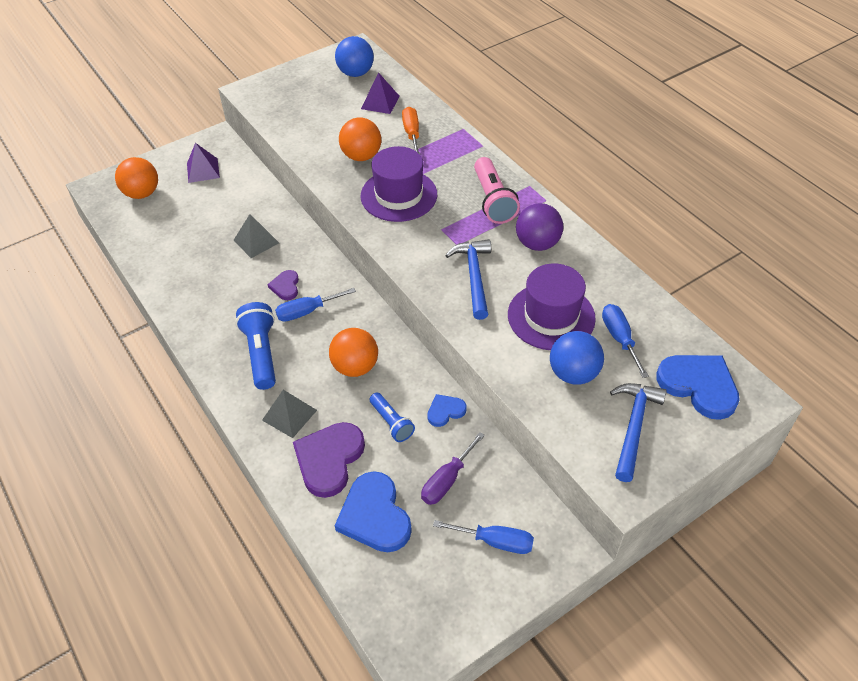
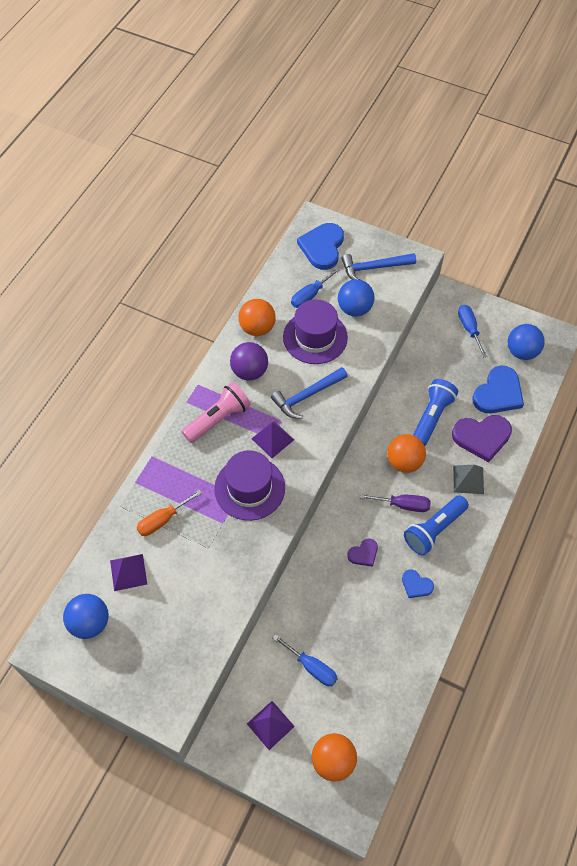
camera: 120 degrees left, 10 degrees up
grey pyramid [234,214,279,258] -> none
blue screwdriver [275,288,356,322] -> blue screwdriver moved to [273,634,338,686]
orange ball [339,118,381,161] -> orange ball moved to [238,299,276,336]
blue flashlight [370,392,415,442] -> blue flashlight [413,379,458,446], size x1.61
purple screwdriver [421,432,485,505] -> purple screwdriver moved to [360,494,431,512]
blue heart [427,394,467,427] -> blue heart moved to [402,569,434,598]
none -> purple pyramid [251,421,294,458]
none -> blue ball [507,324,545,360]

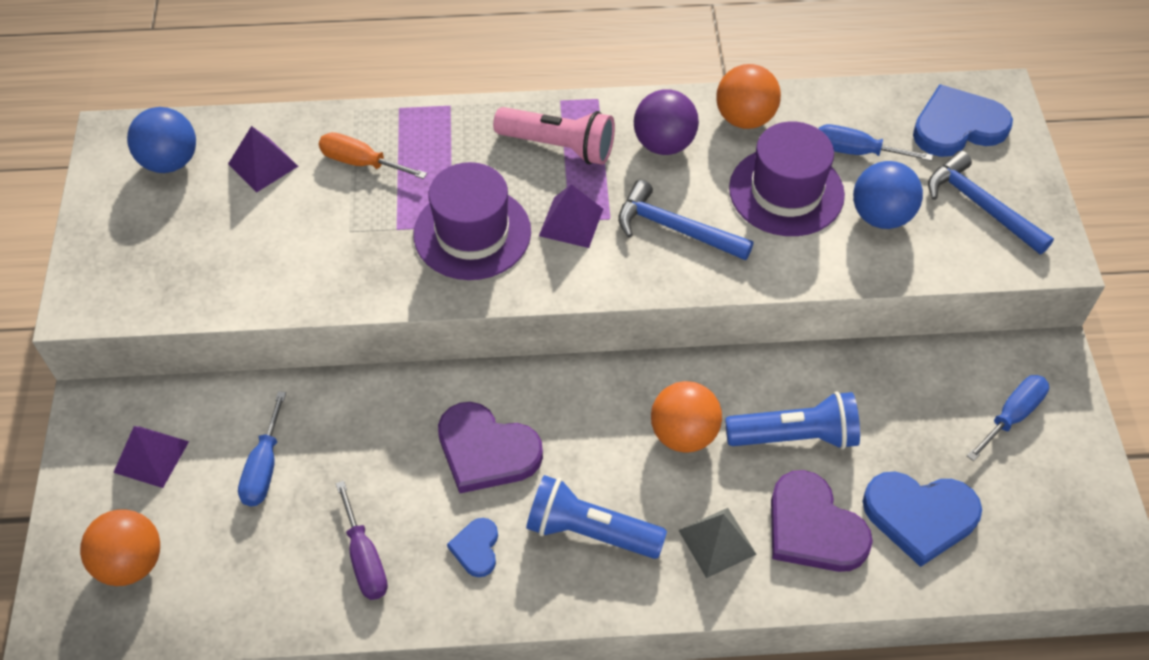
camera: 60 degrees right, 5 degrees down
purple heart [347,539,378,567] -> purple heart [438,402,543,494], size x1.92
purple screwdriver [360,494,431,512] -> purple screwdriver moved to [336,481,388,600]
blue ball [507,324,545,360] -> none

